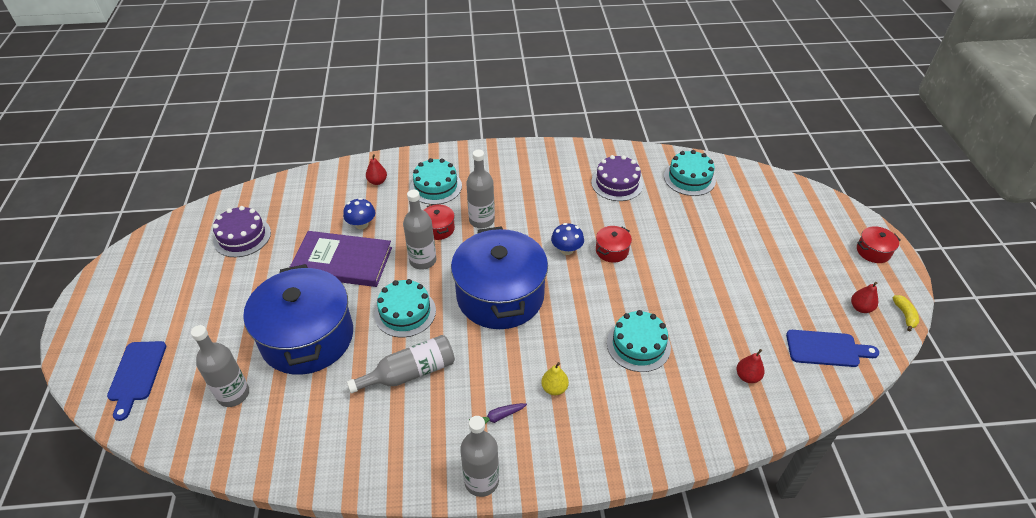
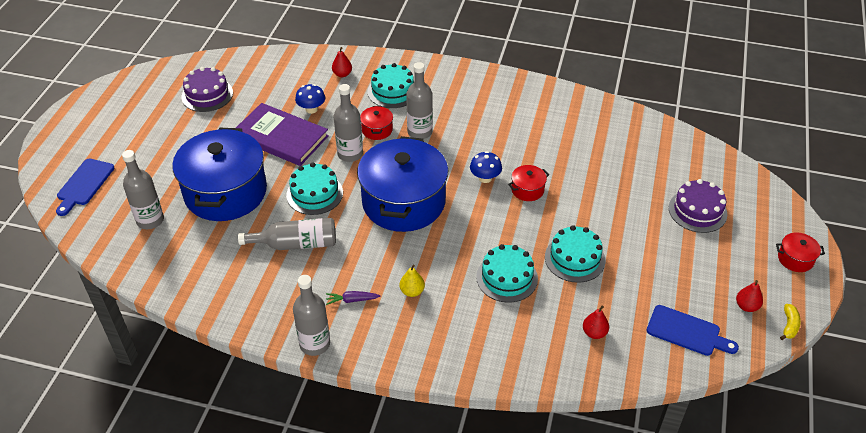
camera: 20 degrees right, 0 degrees up
purple cake [591,155,643,201] -> purple cake moved to [669,179,727,233]
turquoise cake [664,150,716,196] -> turquoise cake moved to [545,225,605,283]

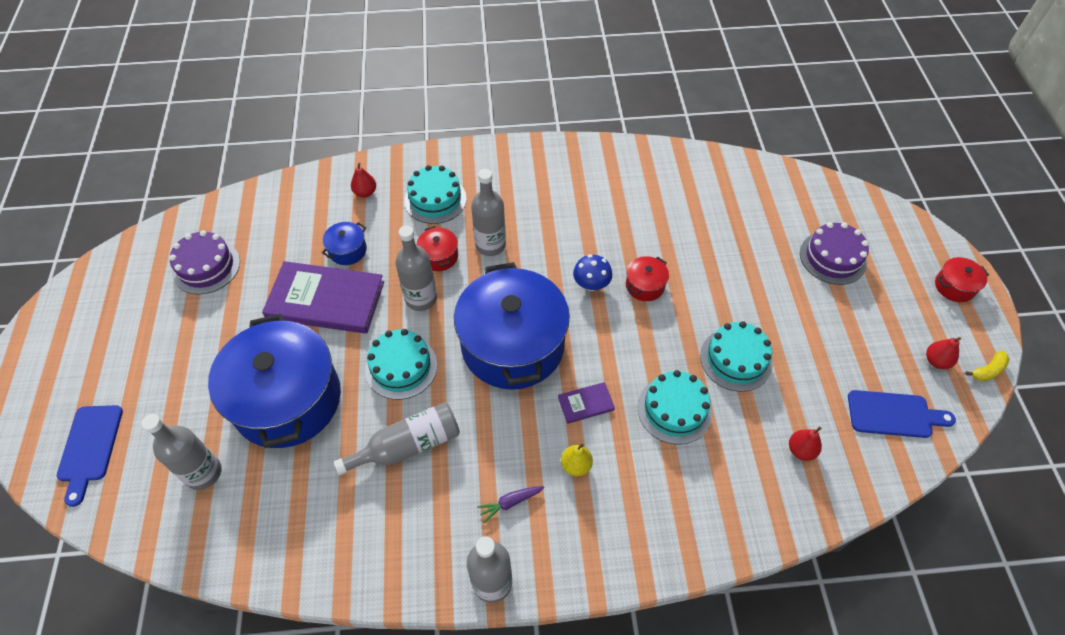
camera: 20 degrees left, 10 degrees up
blue mushroom [295,84,325,114] -> blue pot [322,222,367,265]
yellow banana [780,304,801,340] -> yellow banana turned 60 degrees clockwise [965,351,1009,381]
none -> purple book [558,382,615,424]

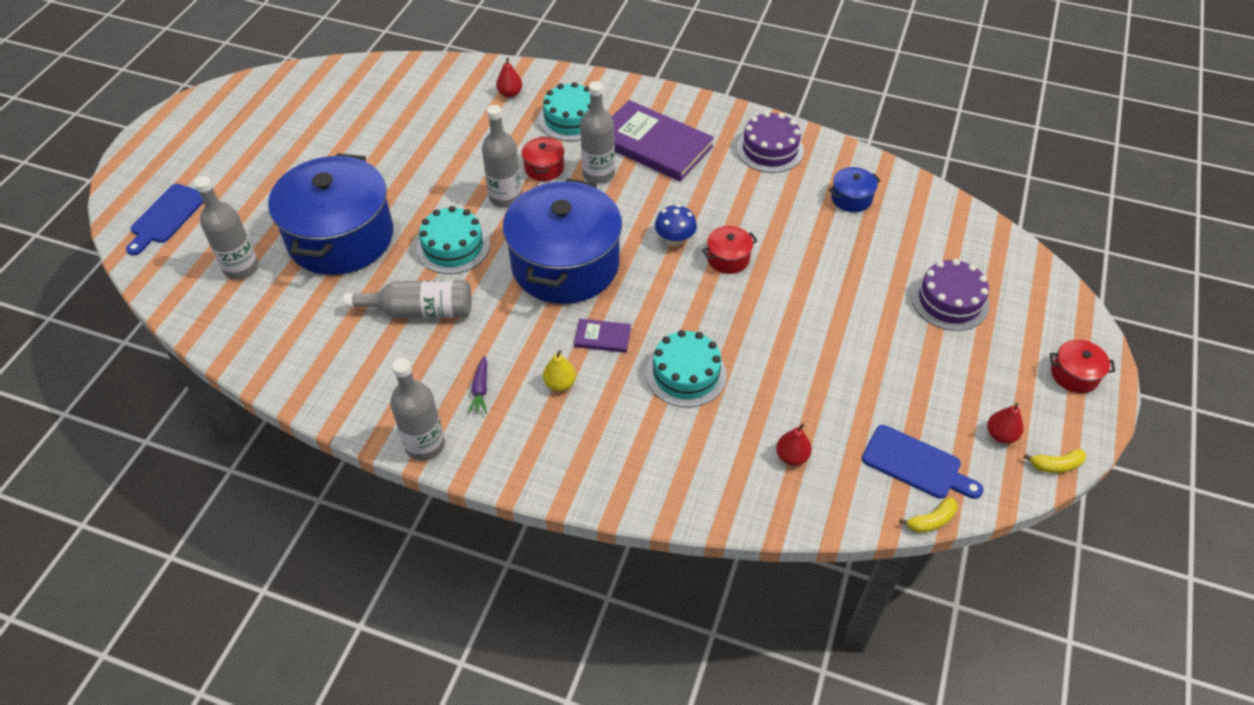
camera: 25 degrees right, 5 degrees down
purple cake [169,230,240,294] -> purple cake moved to [737,112,804,173]
purple book [262,261,384,334] -> purple book moved to [612,100,714,181]
blue pot [322,222,367,265] -> blue pot moved to [829,167,881,212]
purple carrot [477,486,544,523] -> purple carrot turned 90 degrees counterclockwise [468,356,487,414]
turquoise cake [700,321,773,392] -> none
none -> yellow banana [899,497,958,533]

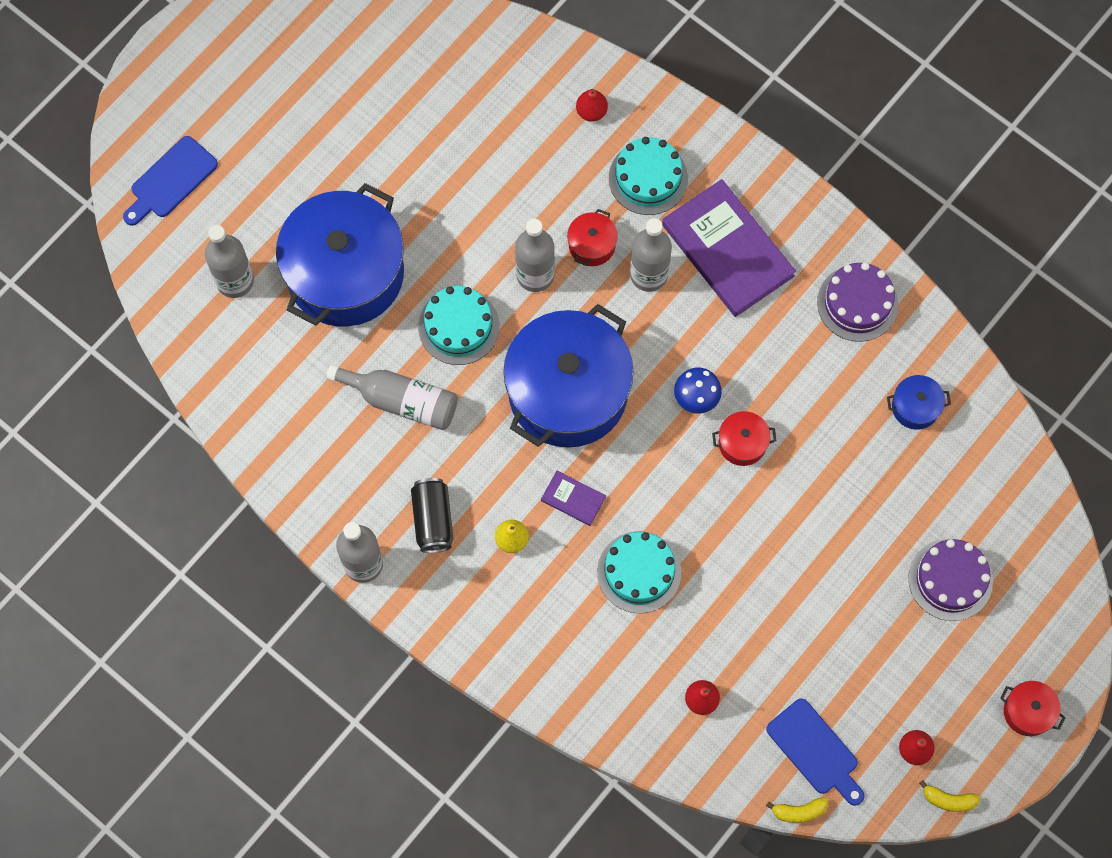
camera: 20 degrees right, 20 degrees up
purple carrot [468,356,487,414] -> black can [411,478,453,553]

